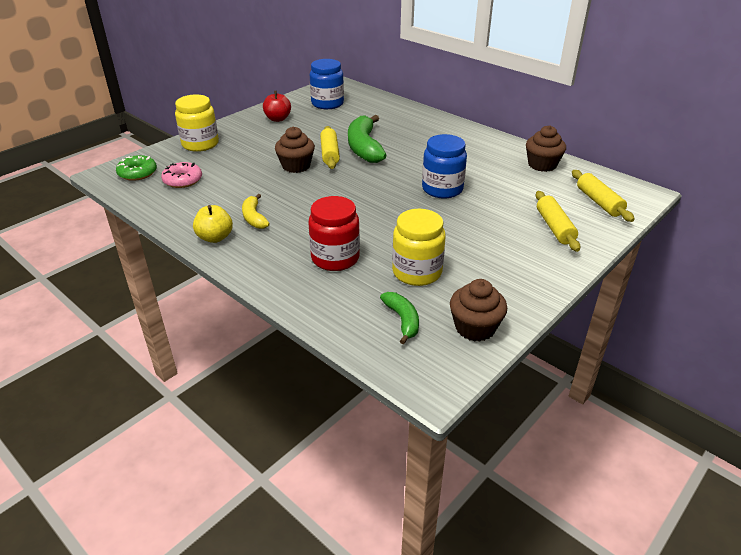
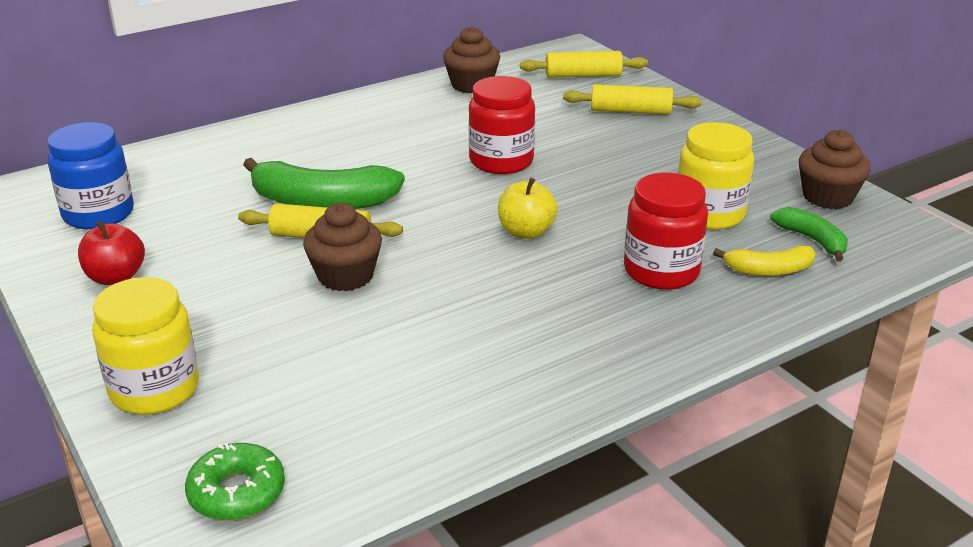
camera: 75 degrees left, 5 degrees down
pink donut [161,162,202,188] -> none
yellow apple [193,205,233,243] -> yellow apple moved to [498,178,557,239]
yellow banana [242,194,270,229] -> yellow banana moved to [713,245,816,276]
green banana [380,292,419,344] -> green banana turned 60 degrees clockwise [770,207,848,262]
blue jar [422,134,467,199] -> red jar [469,76,535,174]

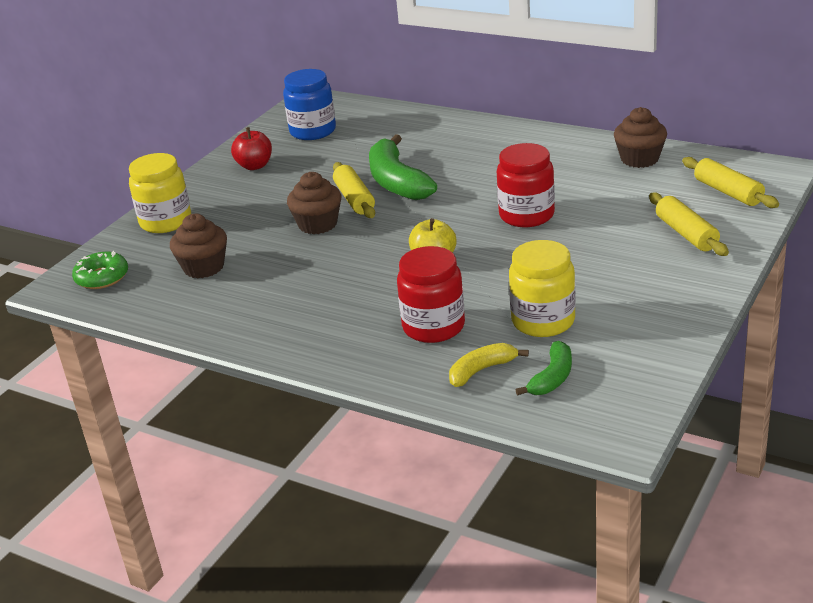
camera: 65 degrees right, 0 degrees up
yellow banana [713,245,816,276] -> yellow banana turned 90 degrees clockwise [449,343,529,387]
brown cupcake [799,129,871,209] -> brown cupcake moved to [170,214,227,279]

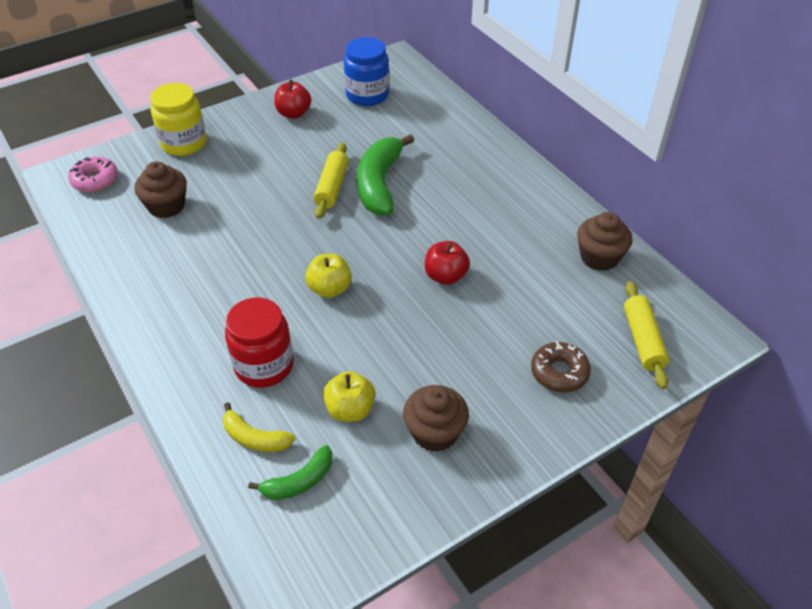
camera: 25 degrees right, 15 degrees up
green donut [72,251,128,289] -> pink donut [68,157,118,192]
brown cupcake [287,172,341,234] -> brown cupcake moved to [403,385,469,452]
yellow banana [449,343,529,387] -> yellow banana turned 150 degrees counterclockwise [223,402,295,452]
red jar [497,143,555,227] -> red apple [425,241,470,285]
yellow jar [509,240,576,337] -> yellow apple [323,371,375,422]
yellow rolling pin [649,192,729,256] -> brown donut [531,341,591,392]

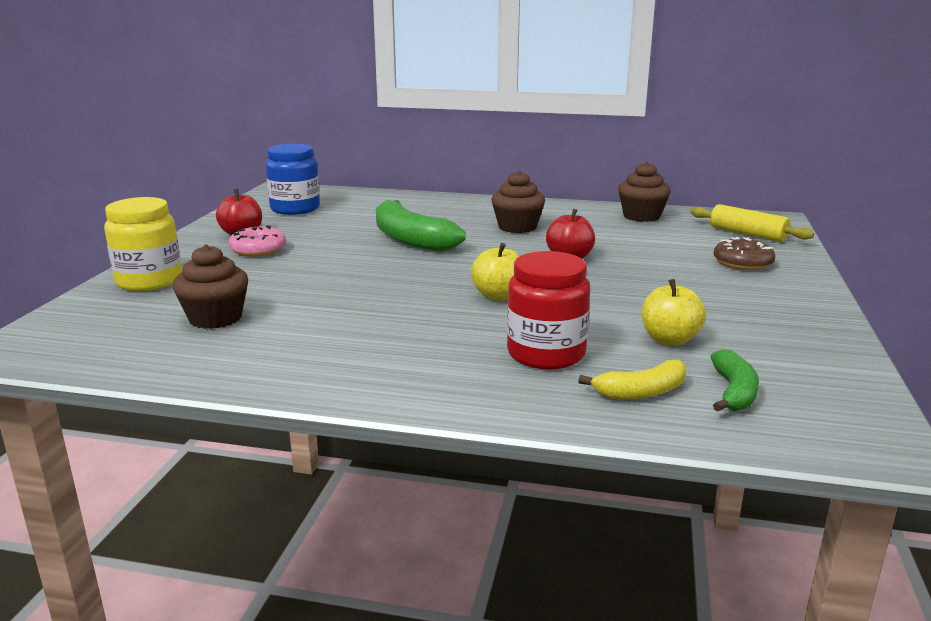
camera: 45 degrees left, 25 degrees down
pink donut [68,157,118,192] -> pink donut moved to [228,225,286,257]
yellow rolling pin [314,143,349,219] -> none
brown cupcake [403,385,469,452] -> brown cupcake moved to [491,171,545,233]

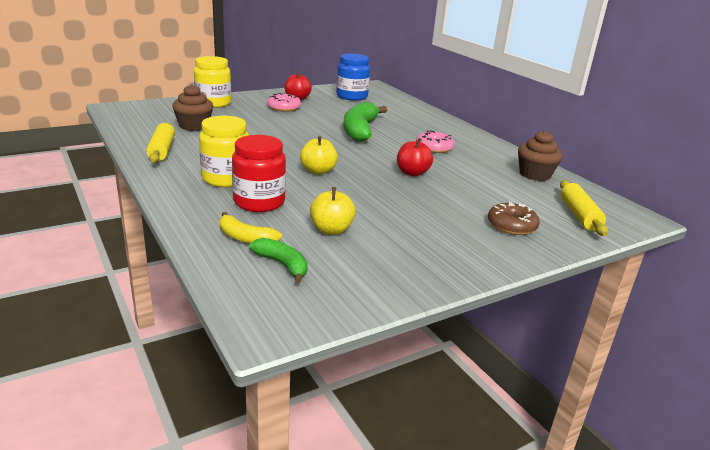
camera: 45 degrees right, 5 degrees up
brown cupcake [491,171,545,233] -> pink donut [416,130,455,153]
green banana [710,349,759,411] -> green banana turned 105 degrees counterclockwise [249,238,308,283]
none -> yellow rolling pin [146,122,175,163]
none -> yellow jar [199,116,249,187]

